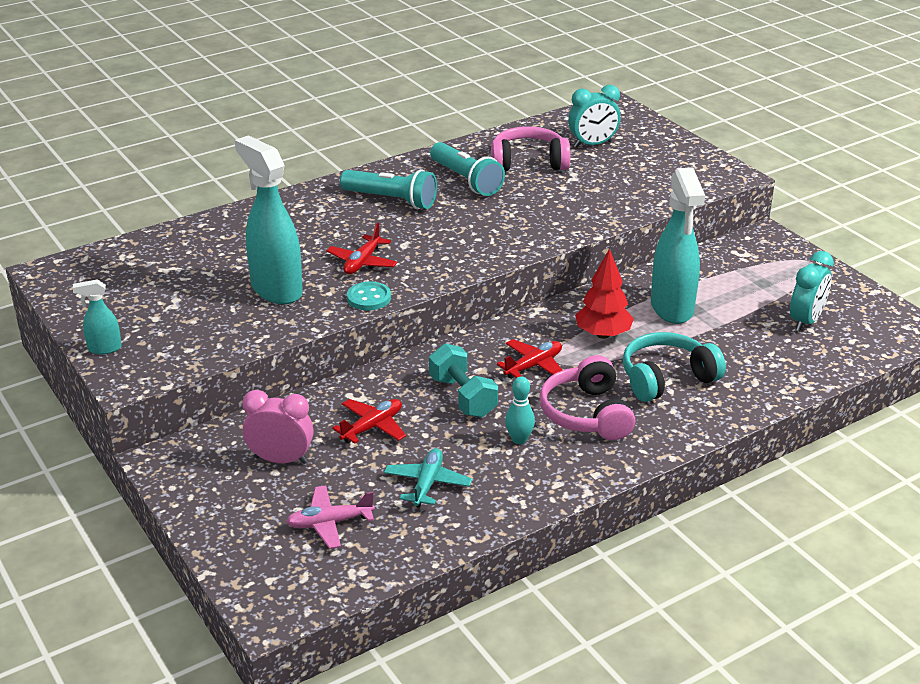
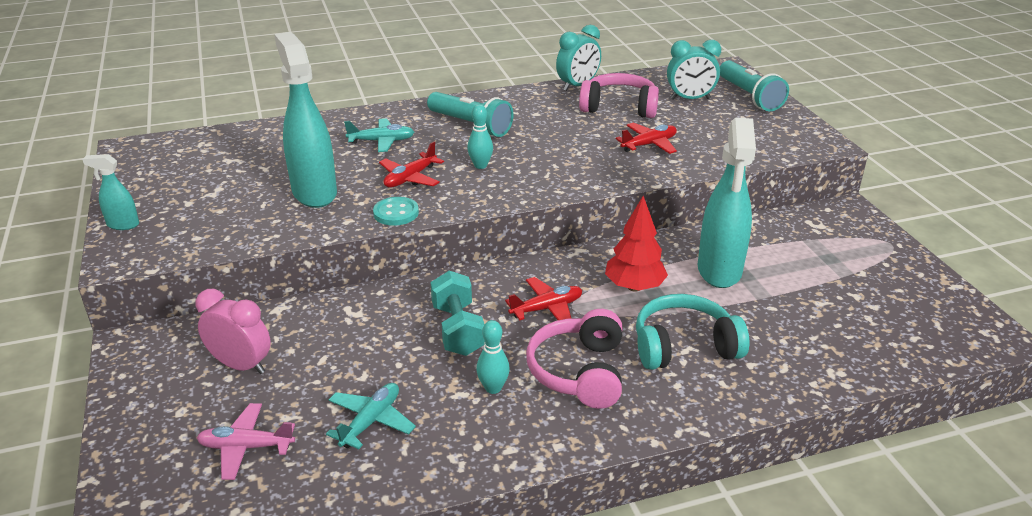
camera: 15 degrees right, 0 degrees up
red plane [332,399,406,444] -> red plane moved to [615,122,677,154]
turquoise flashlight [430,142,505,196] -> turquoise flashlight moved to [720,60,789,111]
turquoise clock [790,251,834,331] -> turquoise clock moved to [556,25,601,91]
none -> turquoise plane [344,118,414,152]
none -> turquoise bowling pin [467,104,493,169]

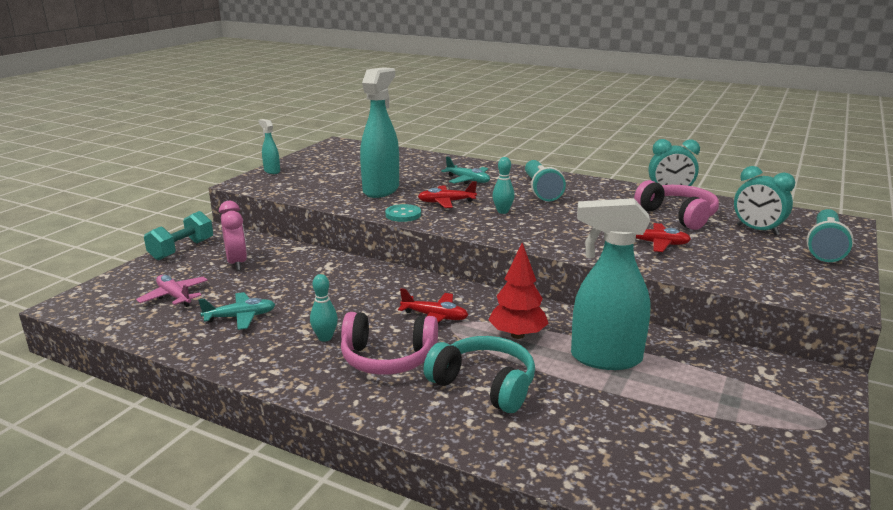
camera: 45 degrees right, 10 degrees down
turquoise dumbbell [431,271,485,356] -> turquoise dumbbell moved to [144,211,213,260]
pink headphones [526,309,622,409] -> pink headphones turned 135 degrees counterclockwise [341,312,438,375]
turquoise spray bottle [698,117,756,288] -> turquoise spray bottle turned 45 degrees clockwise [571,198,651,370]

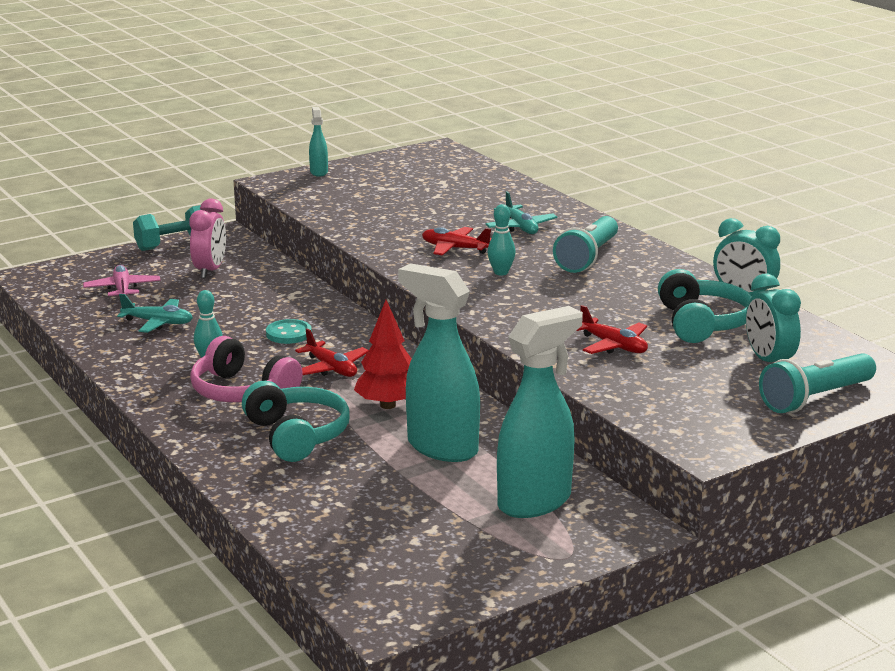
camera: 30 degrees right, 0 degrees up
turquoise spray bottle [360,67,399,198] -> turquoise spray bottle moved to [497,306,583,518]
turquoise button [385,204,421,222] -> turquoise button moved to [266,319,312,344]
pink headphones [634,180,719,230] -> turquoise headphones [658,269,752,343]

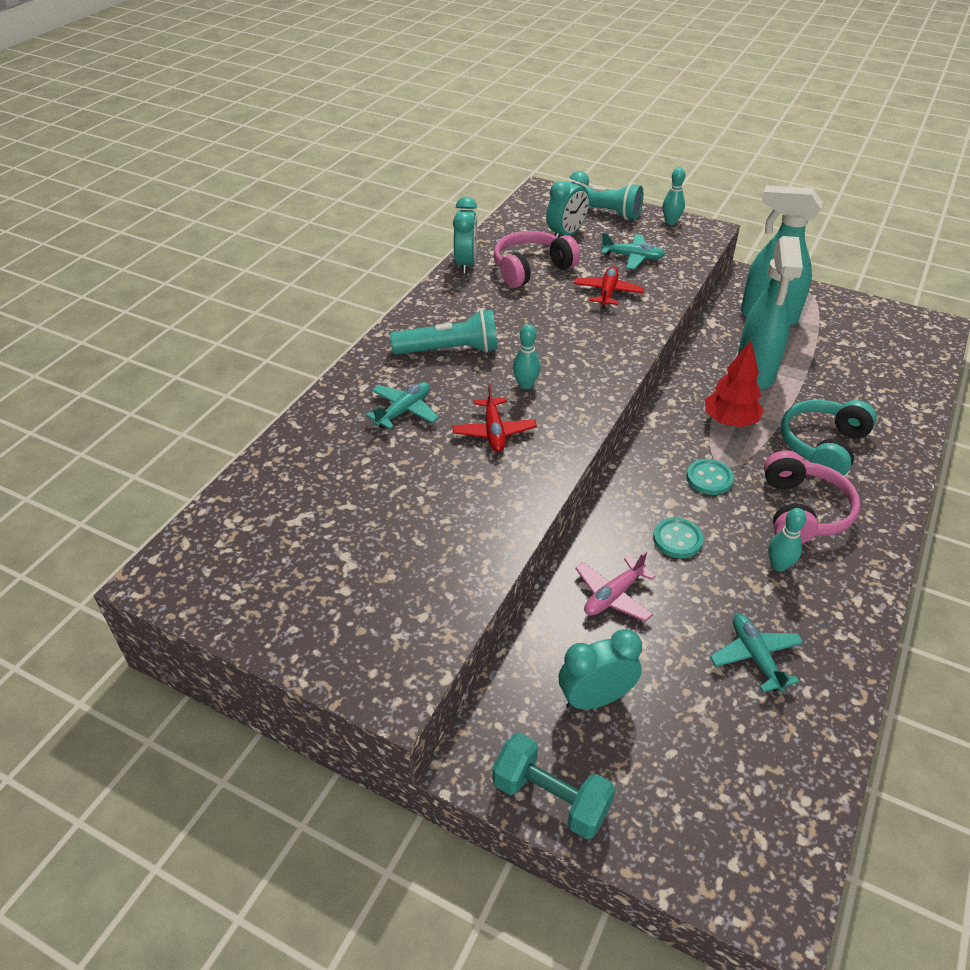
camera: 120 degrees left, 20 degrees up
pink plane [83,265,160,296] -> pink plane moved to [575,551,656,622]
pink clock [189,199,226,279] -> turquoise clock [559,629,642,710]
red plane [295,328,369,377] -> turquoise button [686,459,734,495]
turquoise spray bottle [309,107,328,177] -> none
turquoise headphones [658,269,752,343] -> pink headphones [494,231,580,288]
none -> turquoise plane [601,232,665,270]
none -> turquoise bowling pin [662,167,685,225]

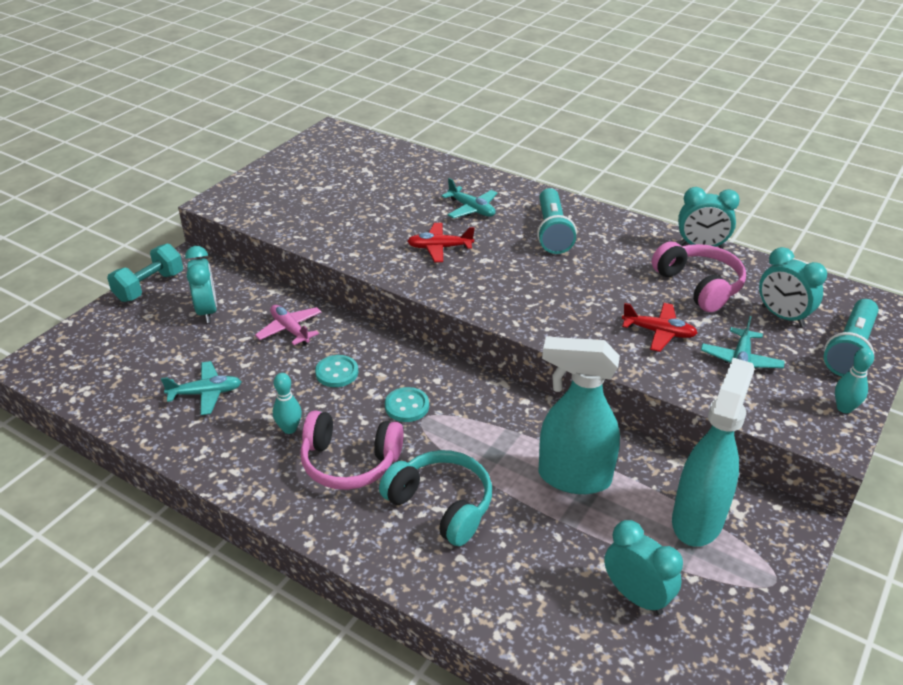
camera: 95 degrees right, 5 degrees down
turquoise bowling pin [513,324,541,389] -> none
red tree [705,341,764,427] -> none
none -> turquoise clock [604,520,683,615]

